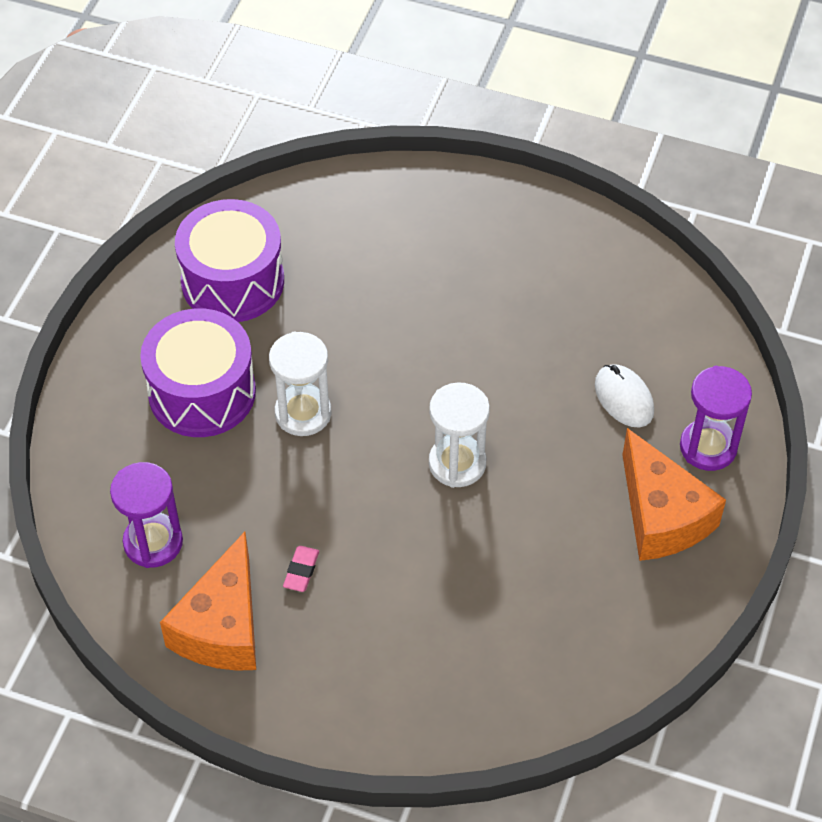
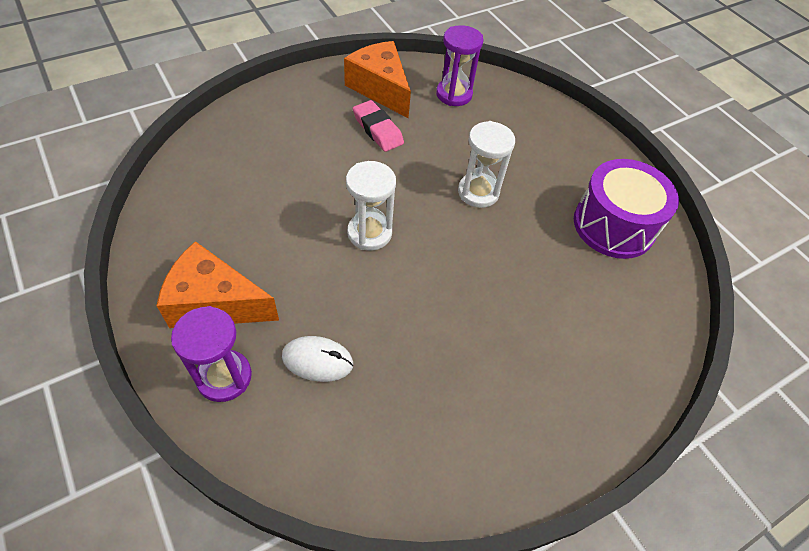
camera: 125 degrees right, 0 degrees up
purple drum [140,308,256,437] -> none
pink eraser [283,546,319,592] -> pink eraser [353,100,404,152], size x1.71

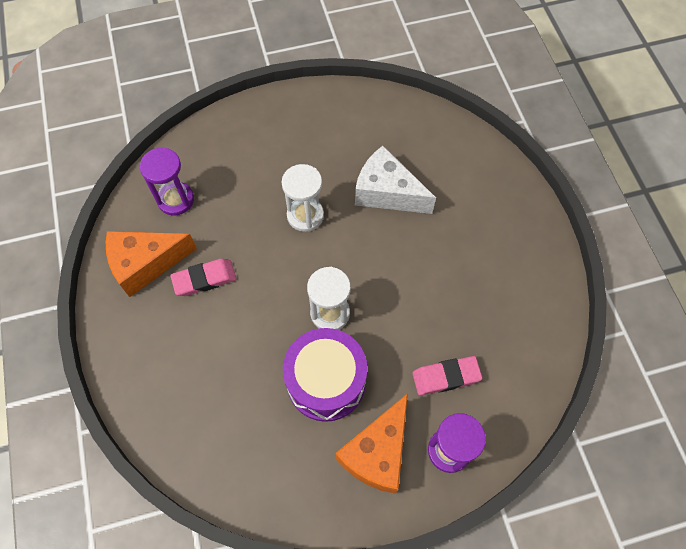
camera: 70 degrees left, 10 degrees up
white mouse [282,336,353,382] -> pink eraser [412,356,482,395]
purple drum [574,159,679,259] -> purple drum moved to [283,328,367,422]
none -> white cheese [355,146,436,214]

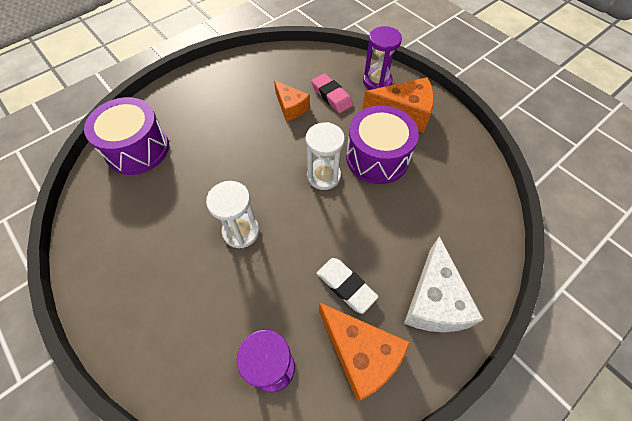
camera: 115 degrees left, 5 degrees down
pink eraser [170,259,237,296] -> white eraser [317,258,378,314]
white cheese [355,146,436,214] -> white cheese moved to [404,236,484,332]
none -> purple drum [84,97,169,175]
none -> orange cheese [274,80,310,122]

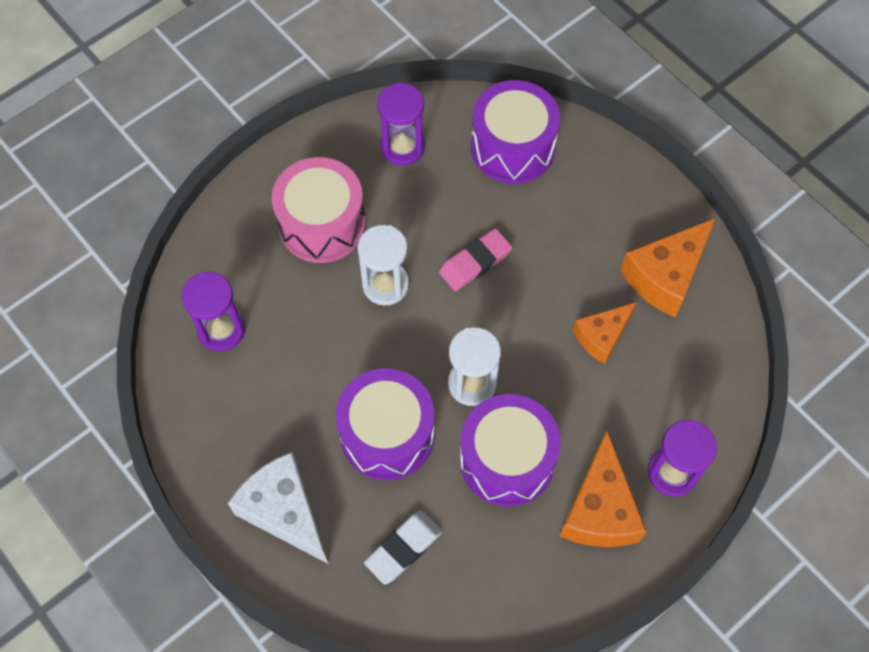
camera: 90 degrees right, 5 degrees up
pink eraser [311,73,353,113] -> pink eraser moved to [439,228,512,291]
white eraser [317,258,378,314] -> white eraser moved to [364,511,442,585]
orange cheese [319,302,410,402] -> orange cheese moved to [620,218,716,318]
white cheese [404,236,484,332] -> white cheese turned 45 degrees clockwise [228,452,328,564]
none -> pink drum [272,157,366,263]
none -> purple drum [335,368,435,480]
none -> purple hourglass [377,82,425,166]

